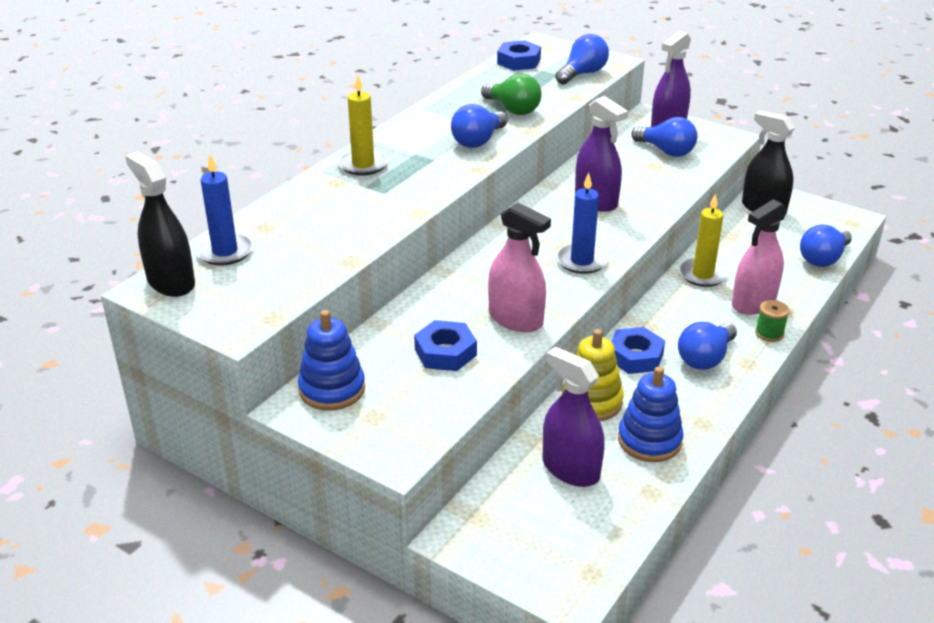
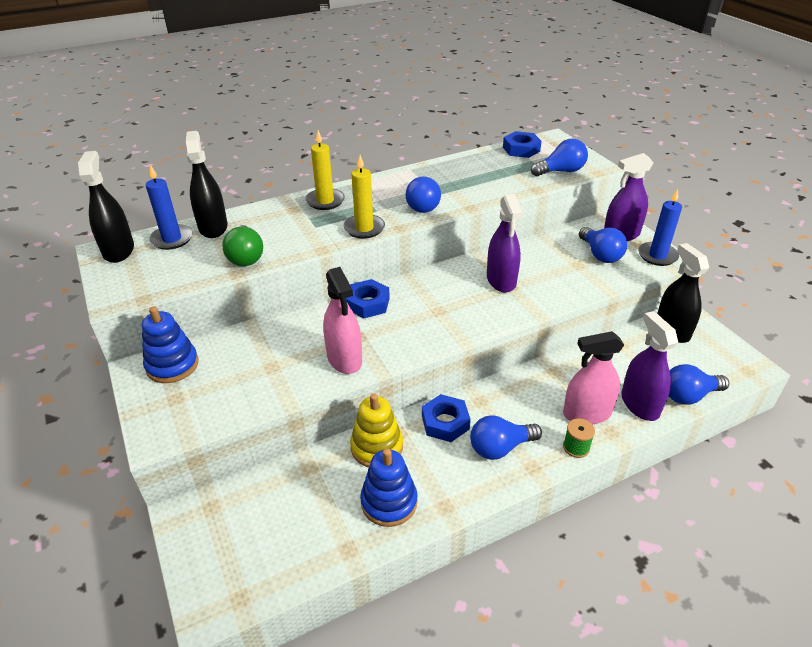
camera: 30 degrees right, 5 degrees up
blue nut [414,320,477,371] -> blue nut moved to [346,279,390,318]
blue light bulb [451,104,508,148] -> blue light bulb turned 60 degrees counterclockwise [406,177,441,213]
green light bulb [481,73,542,115] -> green light bulb moved to [222,225,263,266]
purple spray bottle [543,346,605,487] -> purple spray bottle moved to [621,311,678,421]
blue candle [556,173,609,274] -> blue candle moved to [638,189,682,266]
yellow candle [679,193,728,287] -> yellow candle moved to [343,155,385,239]
none -> black spray bottle [186,131,228,238]

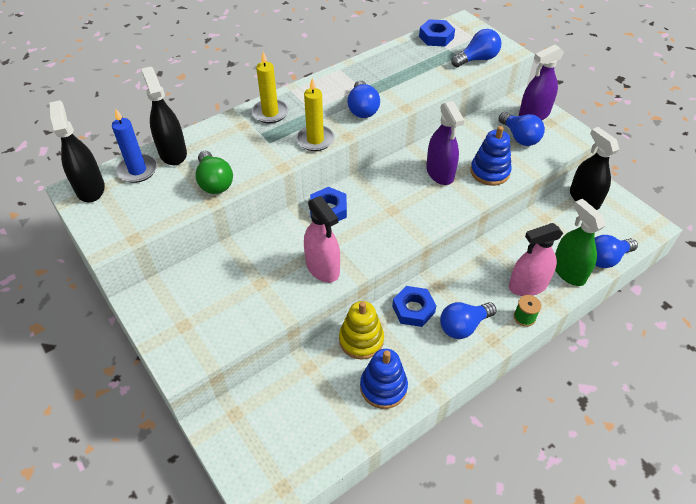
camera: 10 degrees left, 10 degrees up
blue stacking toy [142,306,198,383] -> blue stacking toy moved to [470,126,512,186]
purple spray bottle [621,311,678,421] -> green spray bottle [555,199,605,286]
blue candle [638,189,682,266] -> none

